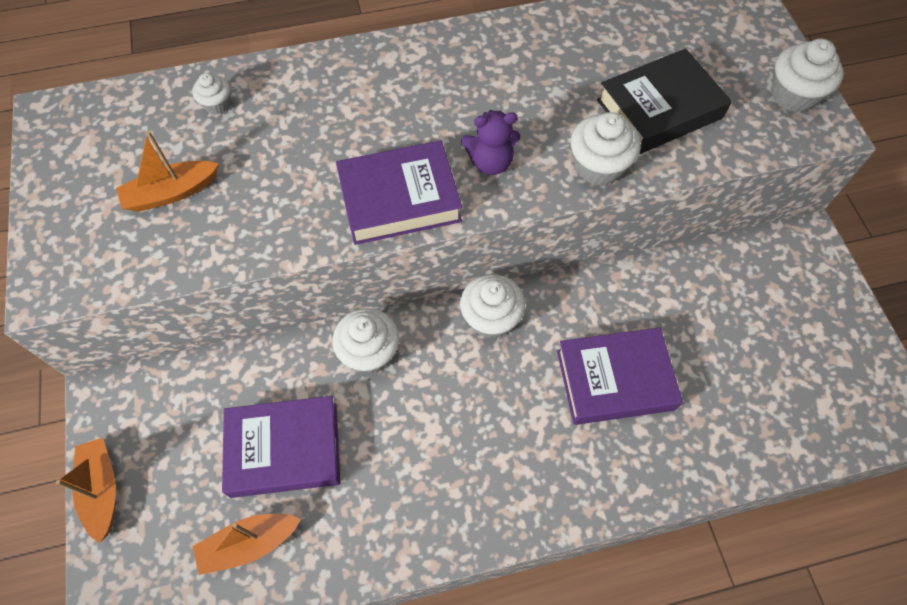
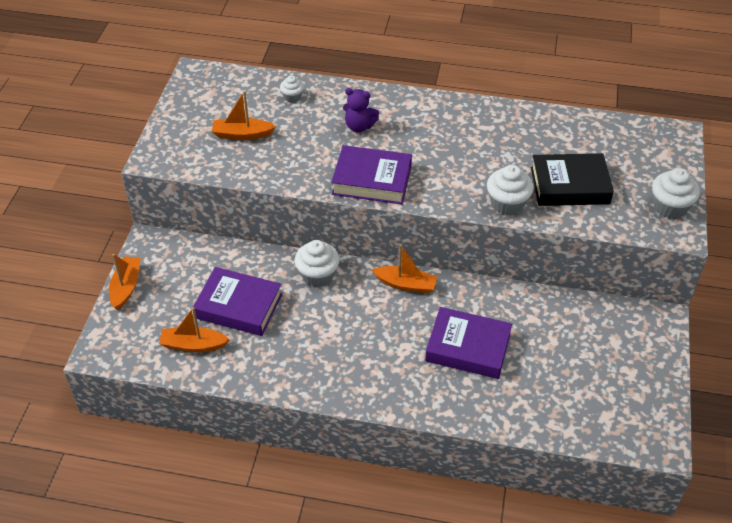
camera: 25 degrees right, 15 degrees down
white cupcake [460,274,525,339] -> orange boat [372,244,438,294]
purple teddy bear [461,110,520,175] -> purple teddy bear moved to [343,88,379,132]

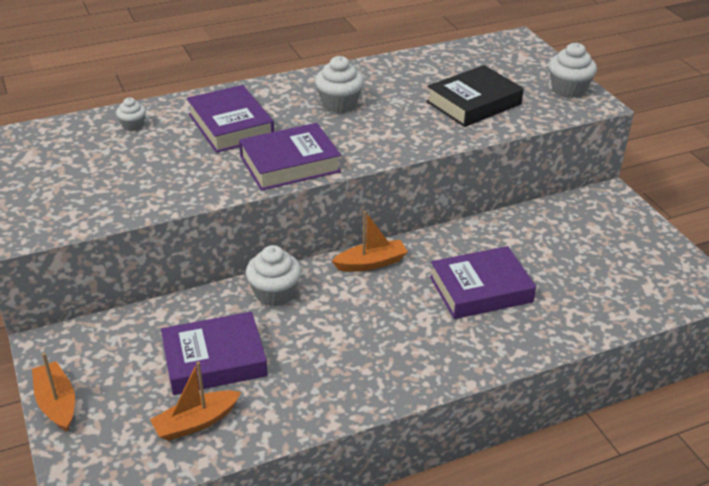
camera: 35 degrees left, 10 degrees down
orange boat [212,91,276,140] -> none
purple teddy bear [343,88,379,132] -> purple book [187,85,274,153]
white cupcake [487,165,534,215] -> white cupcake moved to [315,56,364,113]

